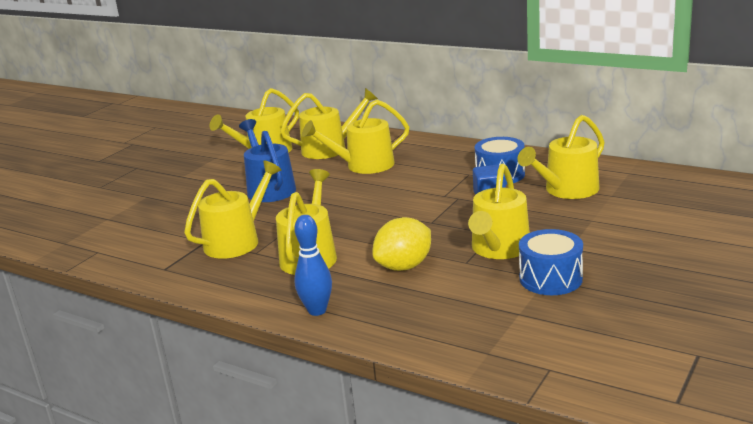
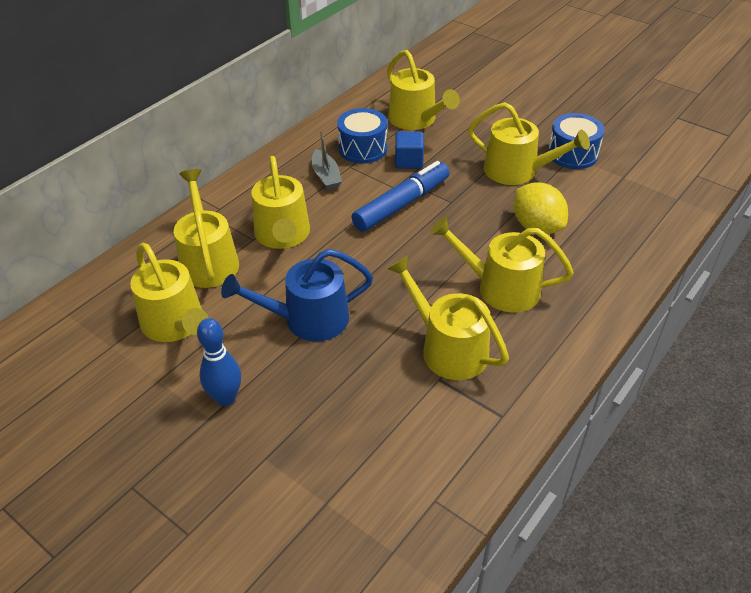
camera: 85 degrees left, 20 degrees up
blue bowling pin [294,215,332,316] -> blue bowling pin moved to [197,318,241,406]
none -> grey boat [312,131,342,190]
none -> blue marker [352,161,449,232]

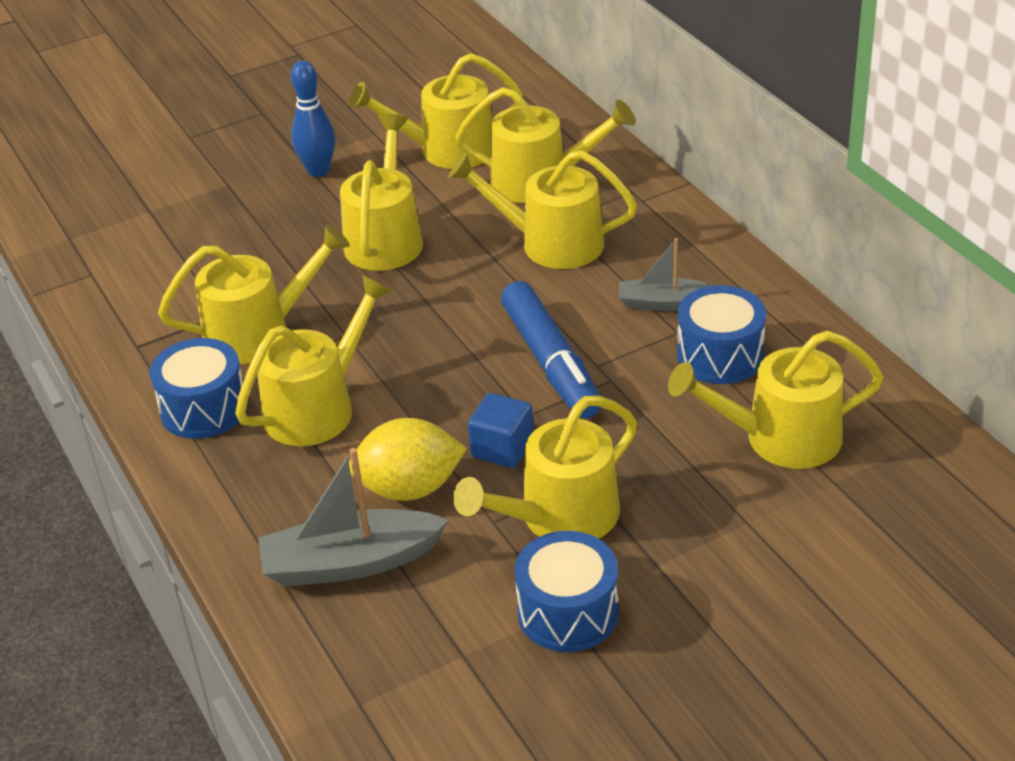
camera: 115 degrees right, 5 degrees down
blue watering can [221,249,373,341] -> yellow watering can [340,114,423,271]
blue cube [395,131,424,169] -> blue cube moved to [468,393,534,468]
none -> blue drum [149,338,248,439]
none -> grey boat [258,448,449,587]

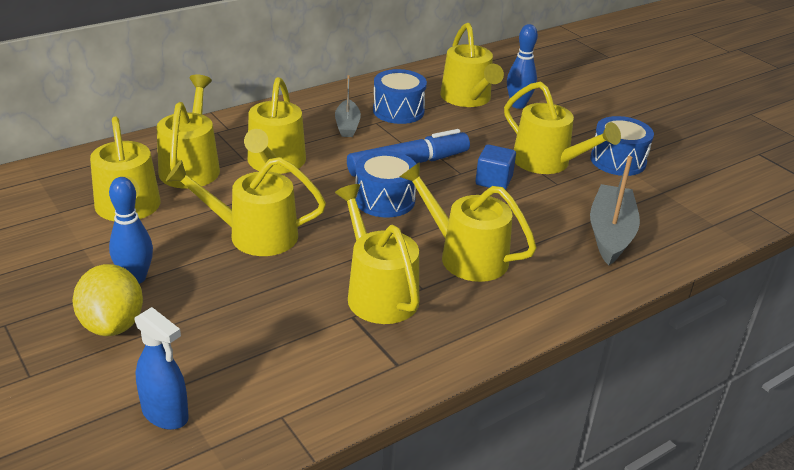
camera: 100 degrees left, 5 degrees down
blue drum [149,338,248,439] -> blue drum moved to [355,151,416,218]
grey boat [258,448,449,587] -> grey boat turned 150 degrees counterclockwise [590,156,640,265]
yellow lemon [349,418,467,501] -> yellow lemon moved to [72,264,143,336]
none -> blue spray bottle [135,307,189,430]
none -> blue bowling pin [507,24,538,109]

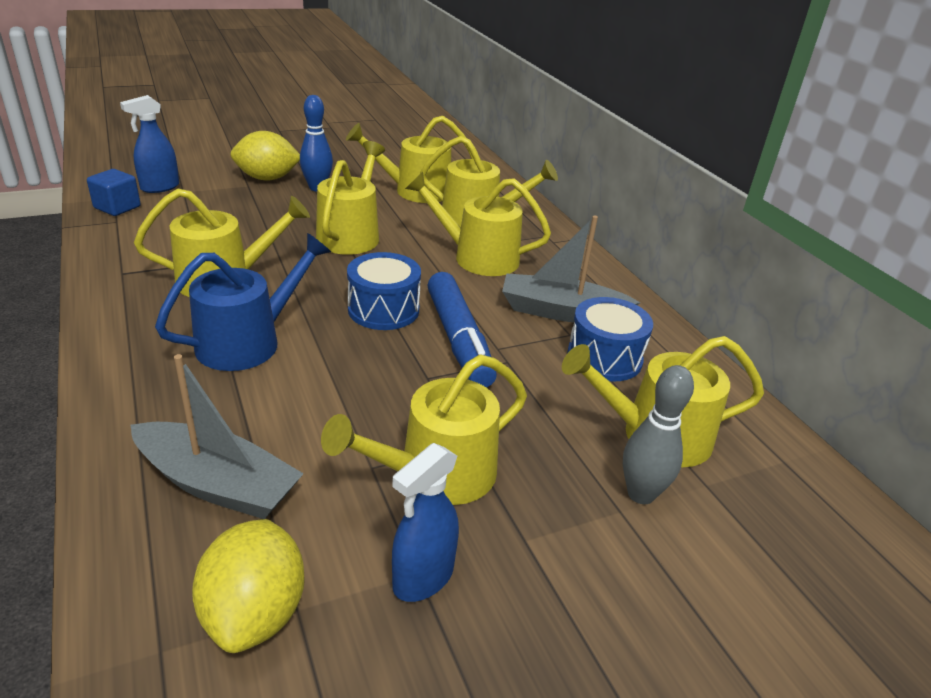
camera: 100 degrees right, 0 degrees up
grey boat [335,75,361,137] -> grey boat [502,215,640,322], size x1.61
yellow watering can [400,162,537,282] -> blue watering can [155,233,331,371]
blue cube [475,144,516,190] -> blue cube moved to [87,169,141,216]
blue bowling pin [507,24,538,109] -> grey bowling pin [623,365,694,504]
blue drum [590,116,654,176] -> blue spray bottle [392,443,459,602]
none -> yellow lemon [192,519,305,653]

